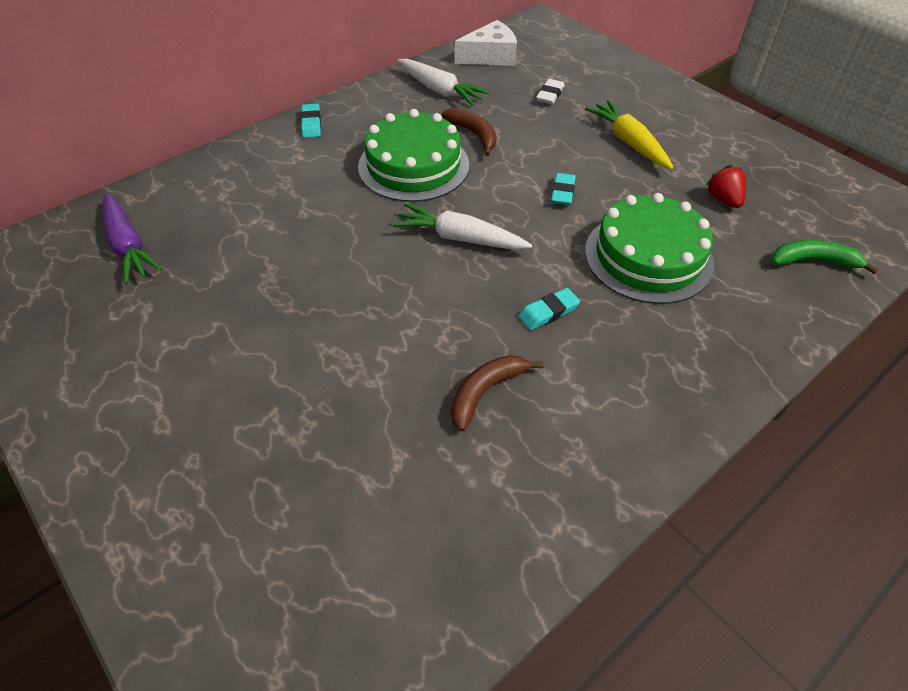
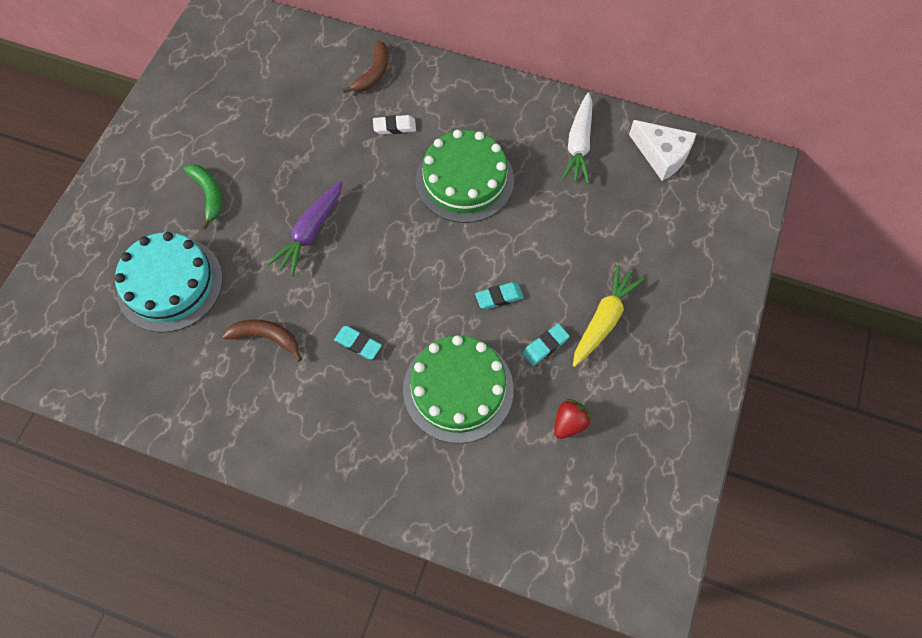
camera: 60 degrees right, 15 degrees up
purple carrot [103,194,163,284] -> purple carrot moved to [268,181,343,276]
turquoise eraser [301,104,321,138] -> turquoise eraser moved to [522,324,570,366]
white carrot [393,203,532,250] -> none
brown banana [442,108,497,156] -> brown banana moved to [343,40,389,93]
white eraser [536,79,565,104] -> white eraser moved to [373,115,416,134]
green banana [772,240,879,275] -> green banana moved to [184,164,222,230]
none -> turquoise cake [115,232,223,333]

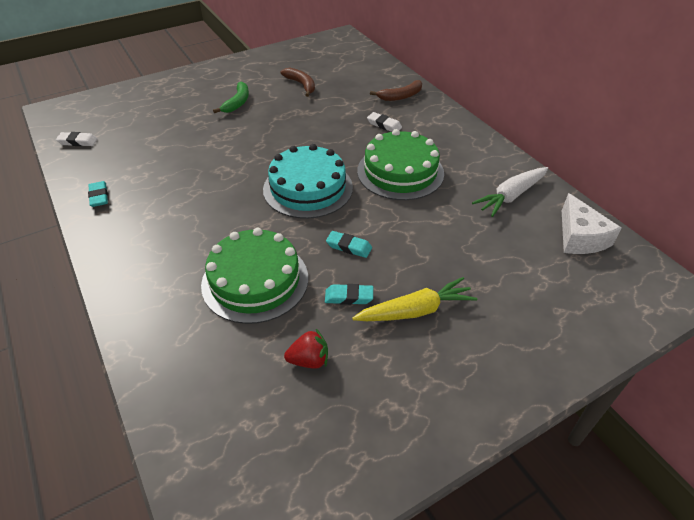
camera: 40 degrees right, 20 degrees down
turquoise cake [115,232,223,333] -> turquoise cake moved to [263,144,353,219]
brown banana [223,320,302,362] -> brown banana moved to [280,68,315,97]
purple carrot [268,181,343,276] -> none
turquoise eraser [334,326,382,359] -> turquoise eraser moved to [88,181,108,207]
none -> white eraser [56,132,97,146]

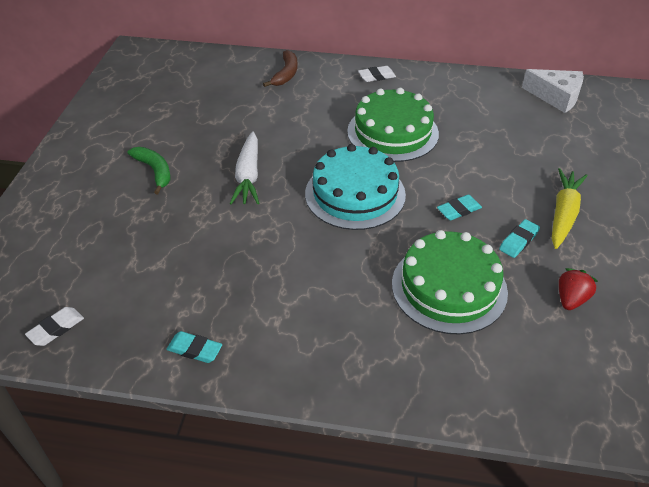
camera: 50 degrees left, 0 degrees up
brown banana [280,68,315,97] -> none
white eraser [367,112,402,132] -> white eraser moved to [358,66,396,82]
white carrot [472,167,548,217] -> white carrot moved to [230,131,259,205]

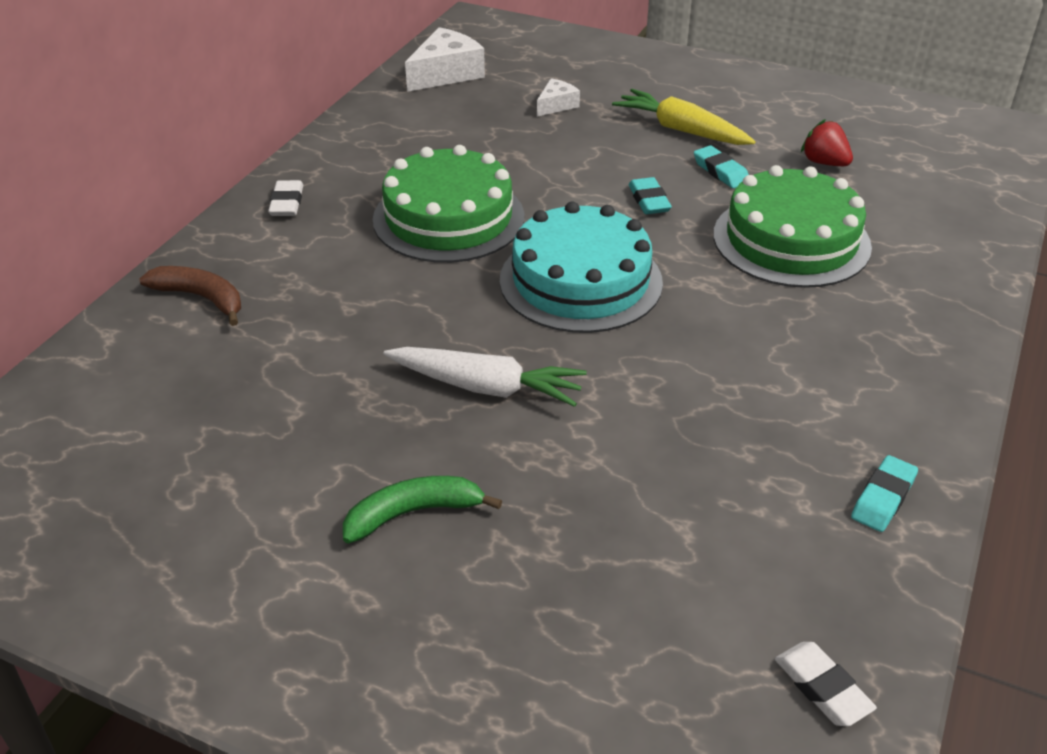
camera: 75 degrees left, 5 degrees down
none -> white cheese [537,78,580,117]

